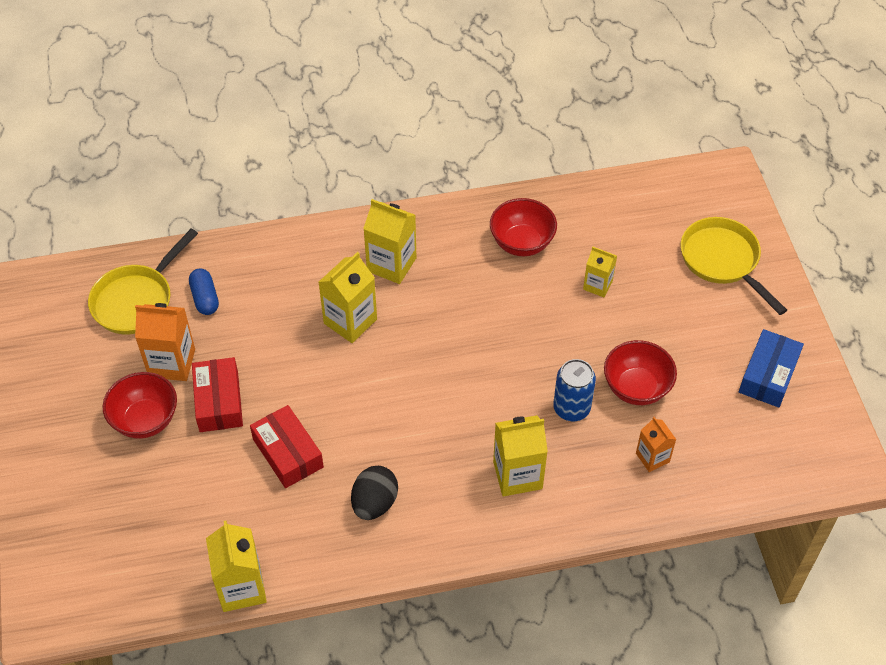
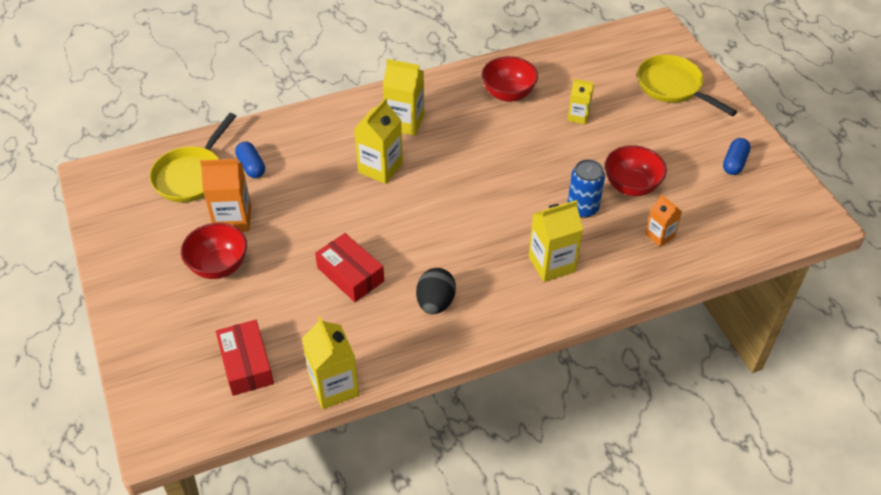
camera: 10 degrees left, 5 degrees down
red box [192,357,243,432] -> red box moved to [216,320,274,396]
blue box [739,329,804,408] -> blue capsule [723,138,751,175]

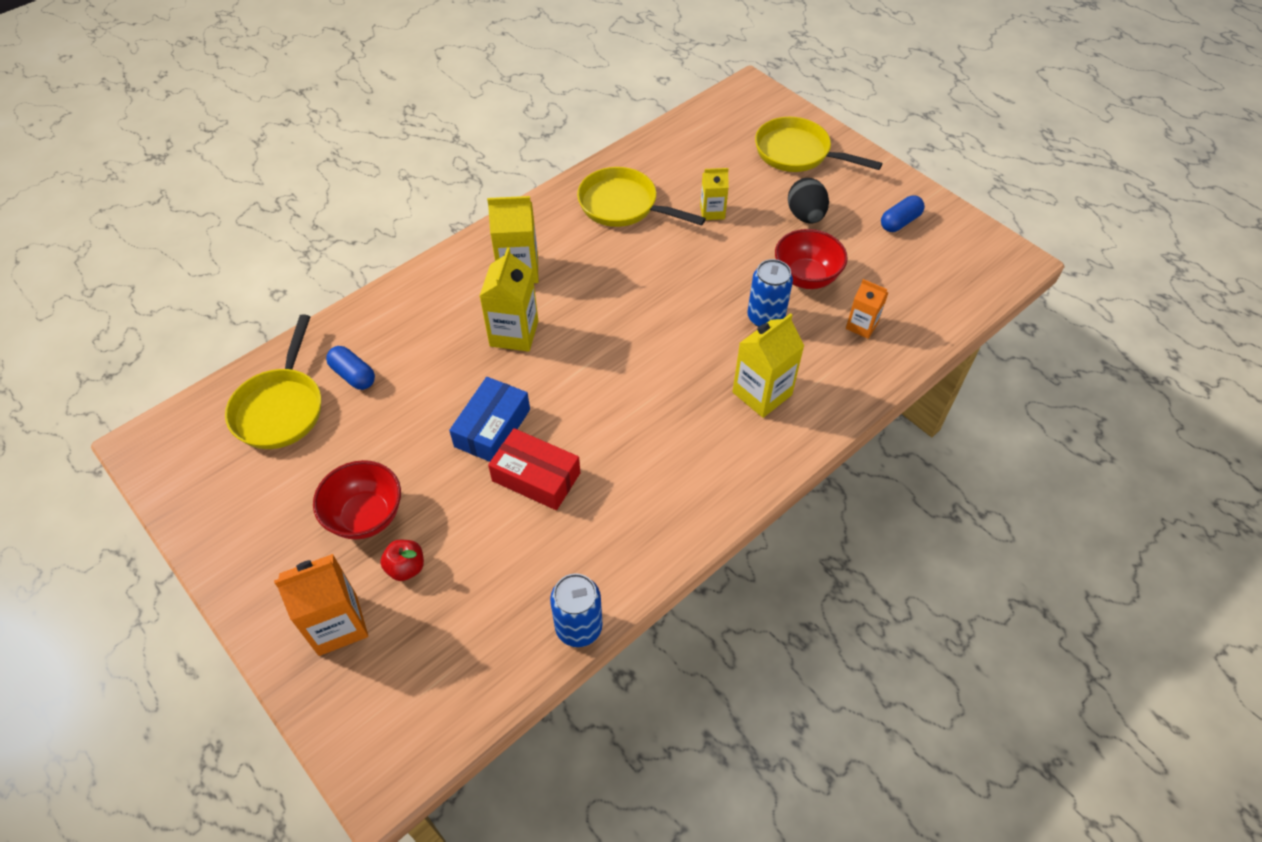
camera: 20 degrees left, 5 degrees up
orange carton [200,159,251,232] -> orange carton moved to [274,554,368,656]
red box [216,320,274,396] -> none
yellow carton [302,317,359,409] -> blue can [550,573,603,647]
black egg [416,268,456,314] -> black egg moved to [788,178,829,224]
red bowl [482,56,538,102] -> yellow pan [577,167,706,227]
blue capsule [723,138,751,175] -> blue capsule turned 45 degrees clockwise [881,195,925,232]
none -> red apple [380,540,424,581]
none -> blue box [449,377,530,462]

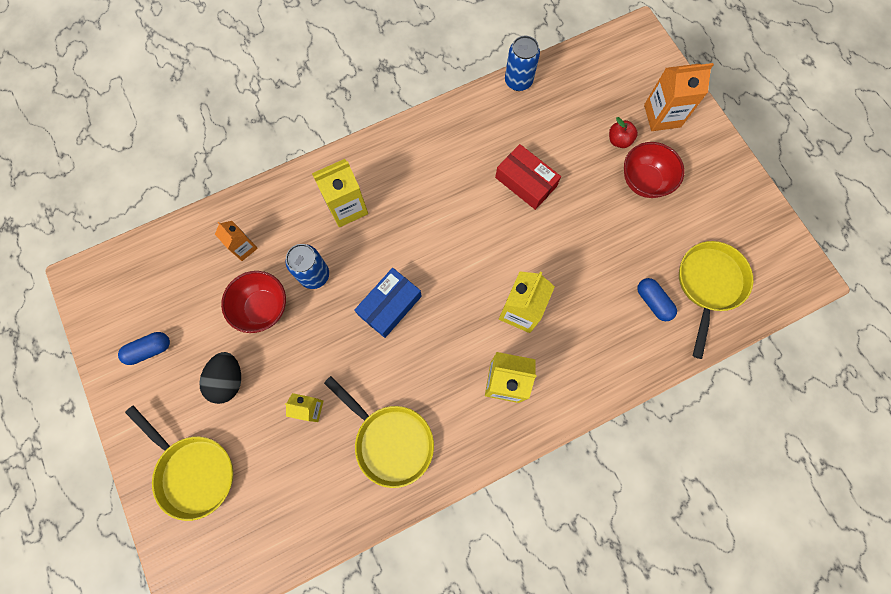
camera: 165 degrees left, 20 degrees up
blue box [449,377,530,462] -> blue box moved to [355,268,422,338]

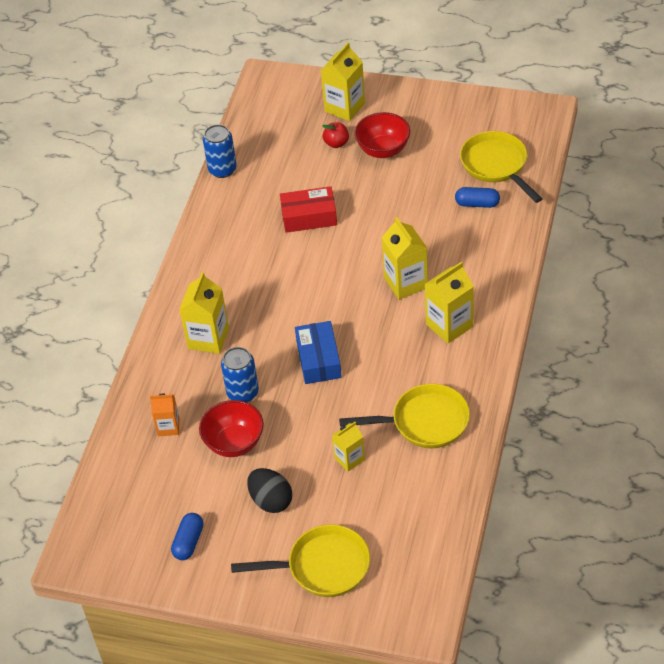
camera: 45 degrees left, 25 degrees down
orange carton [644,63,714,131] -> yellow carton [321,42,365,121]

